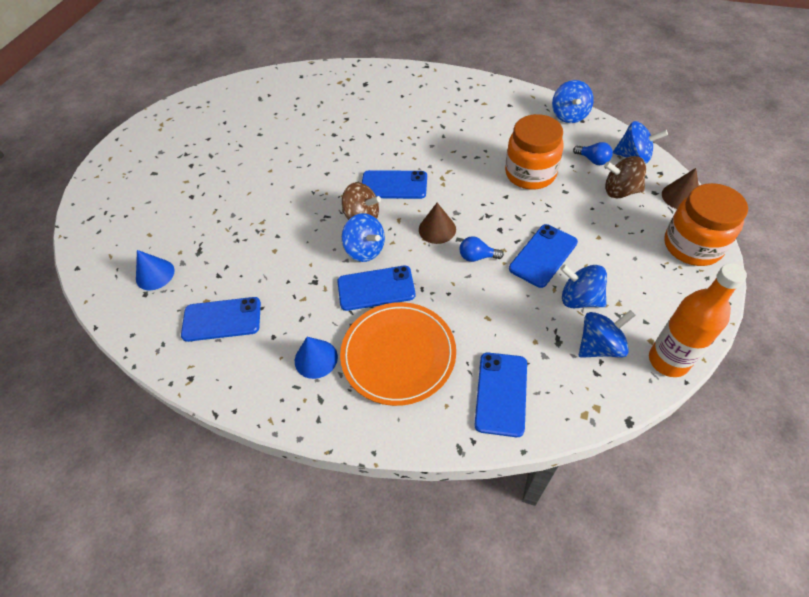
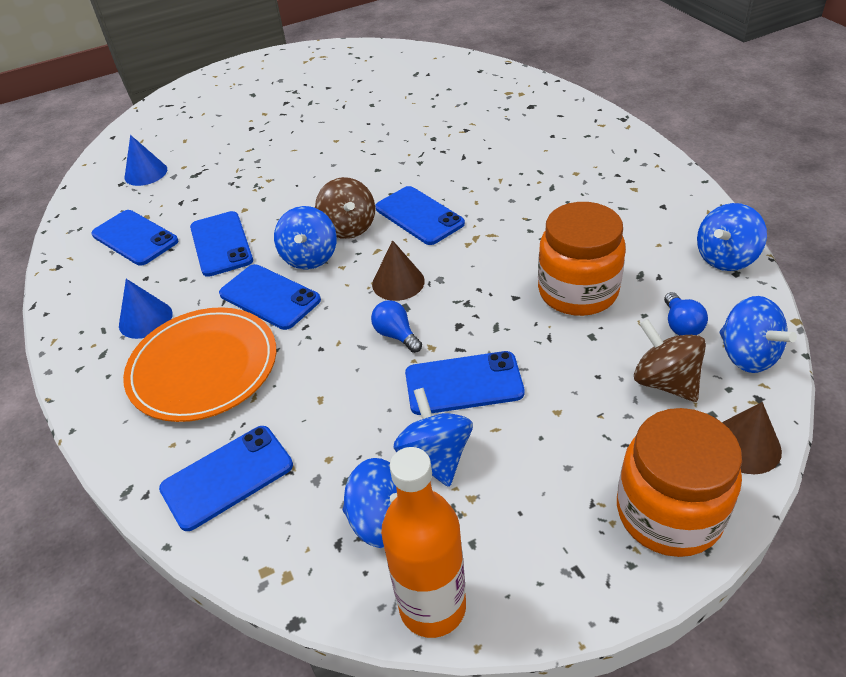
camera: 45 degrees right, 10 degrees down
none -> blue phone [190,211,253,277]

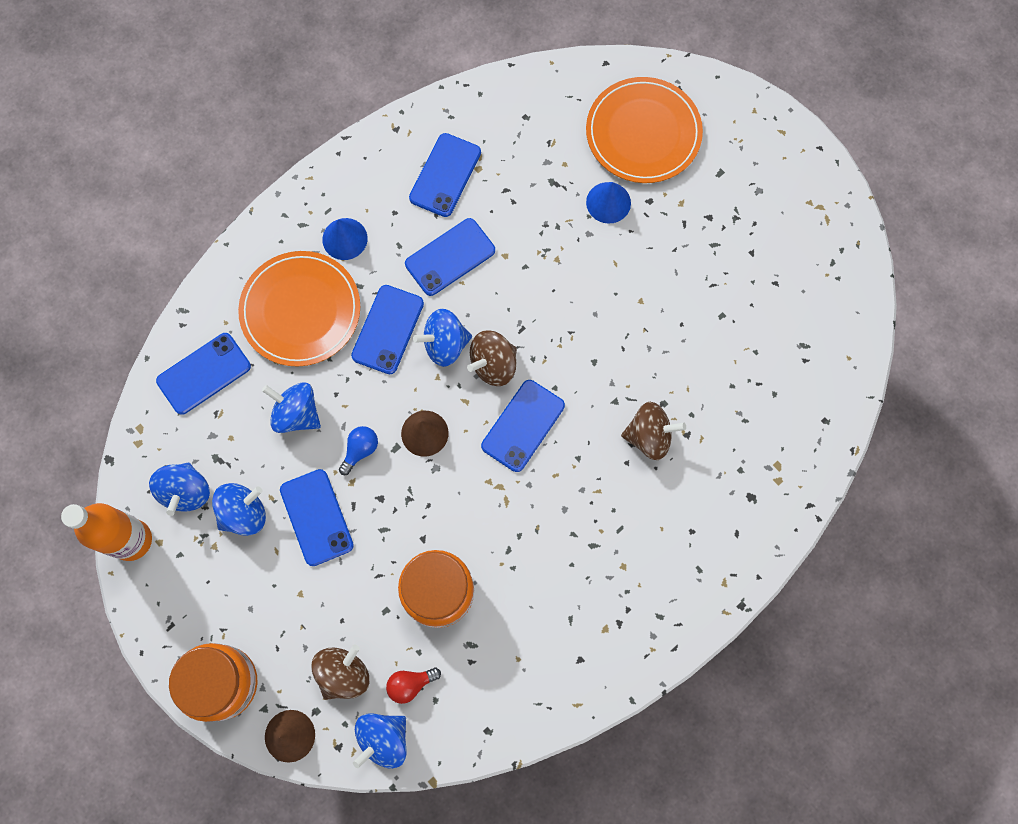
camera: 70 degrees right, 30 degrees up
blue cone [125,135,167,186] -> blue cone moved to [586,182,631,224]
blue phone [159,426,293,531] -> blue phone turned 75 degrees counterclockwise [156,333,251,415]
blue light bulb [664,292,708,335] -> red light bulb [386,668,441,704]
blue spinning top [697,203,767,271] -> blue spinning top moved to [262,382,321,433]
none -> orange plate [586,77,703,183]
none -> brown spinning top [621,402,686,460]

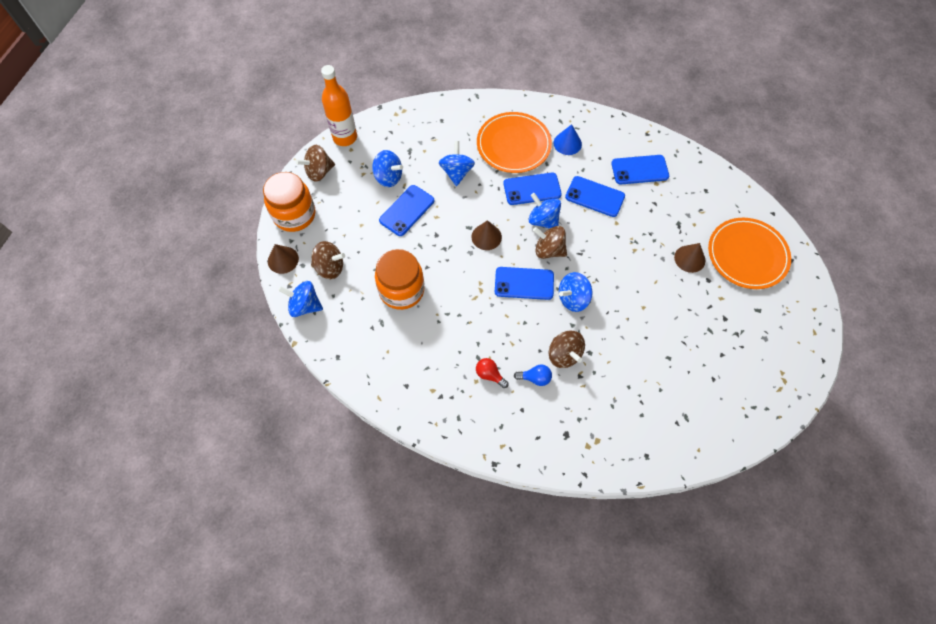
camera: 60 degrees right, 10 degrees down
blue spinning top [149,463,210,516] -> blue spinning top moved to [559,272,593,312]
blue phone [156,333,251,415] -> none
blue light bulb [339,426,378,475] -> blue light bulb moved to [514,365,552,386]
red light bulb [386,668,441,704] -> red light bulb moved to [476,358,508,388]
blue cone [586,182,631,224] -> brown cone [674,243,705,273]
none -> brown spinning top [296,145,335,182]

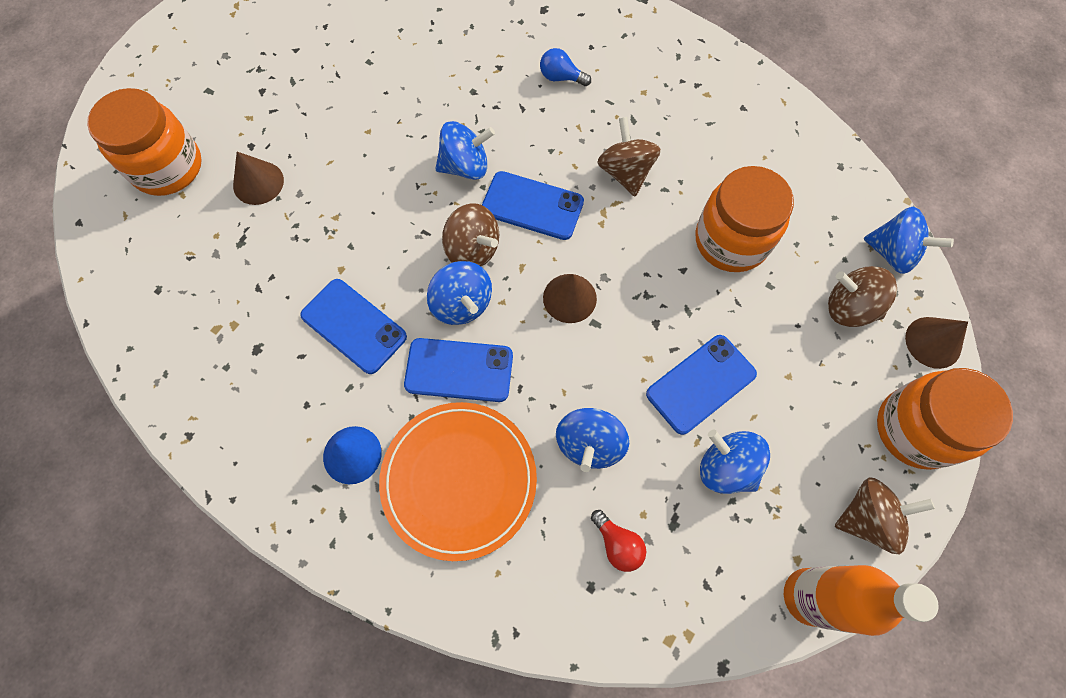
camera: 165 degrees left, 5 degrees up
red light bulb [476,358,508,388] -> red light bulb moved to [591,510,646,572]
brown spinning top [549,331,585,368] -> brown spinning top moved to [597,117,661,196]
blue phone [611,155,669,185] -> none
orange plate [708,218,791,289] -> orange jar [87,88,202,196]

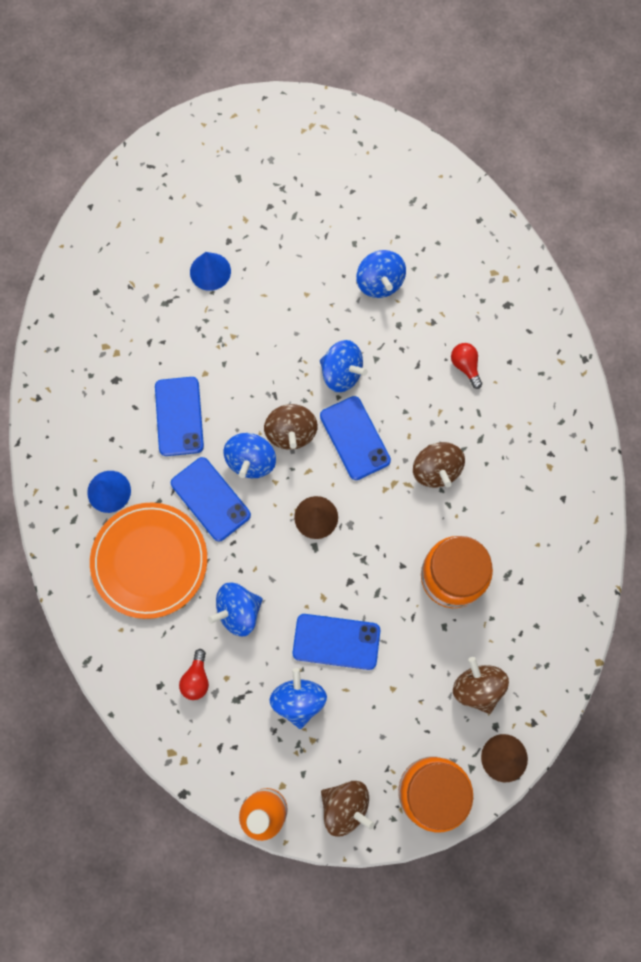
camera: 45 degrees right, 5 degrees up
orange jar [87,88,202,196] -> none
brown cone [233,152,284,205] -> blue cone [190,252,231,291]
blue light bulb [540,48,591,86] -> red light bulb [451,343,482,389]
brown spinning top [597,117,661,196] -> brown spinning top turned 135 degrees clockwise [413,442,465,488]
blue spinning top [864,207,954,274] -> blue spinning top moved to [356,250,406,298]

